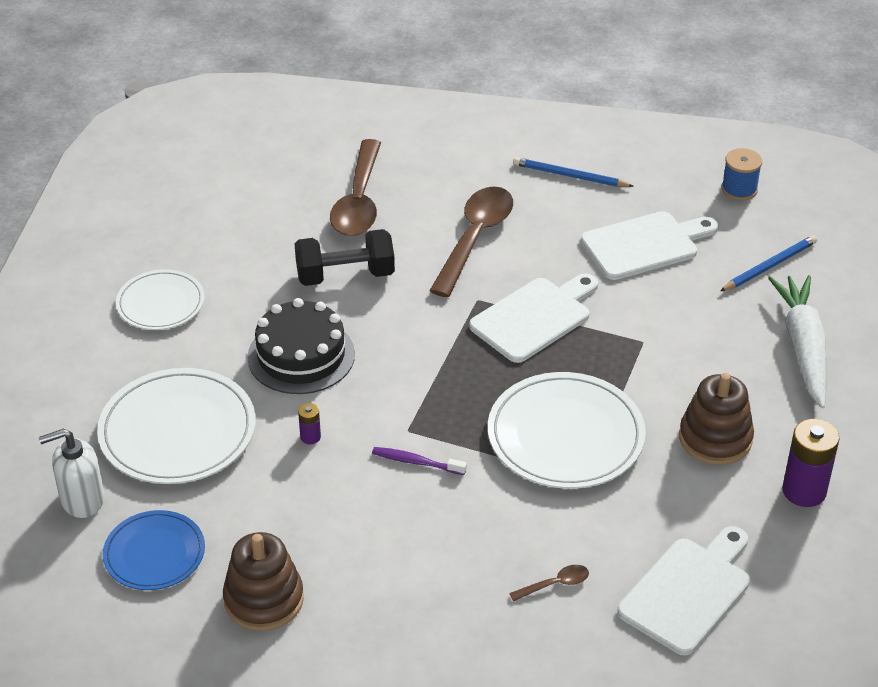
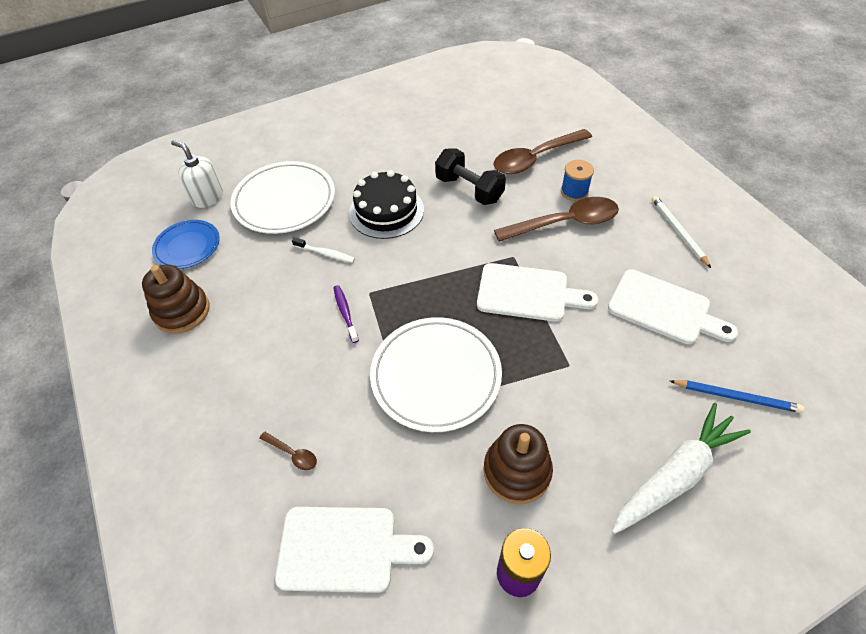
camera: 55 degrees right, 10 degrees up
white plate [116,269,205,330] -> none
purple battery [298,403,321,444] -> white toothbrush [292,237,355,263]
blue pencil [513,157,633,187] -> white pencil [652,196,711,268]
blue spool [721,148,762,201] -> blue spool moved to [561,160,594,201]

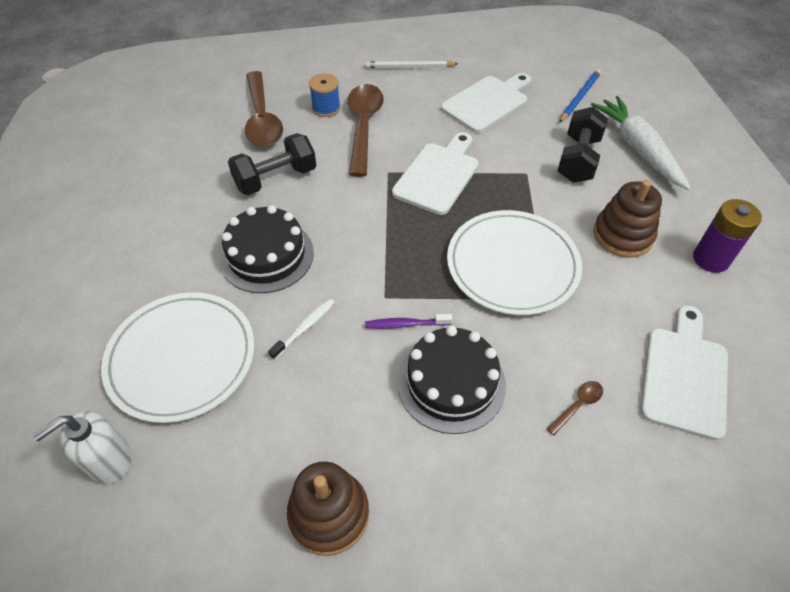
camera: 75 degrees left, 0 degrees up
blue plate [152,220,220,269] -> none
none -> black cake [397,326,506,434]
none -> black dumbbell [558,107,608,183]

